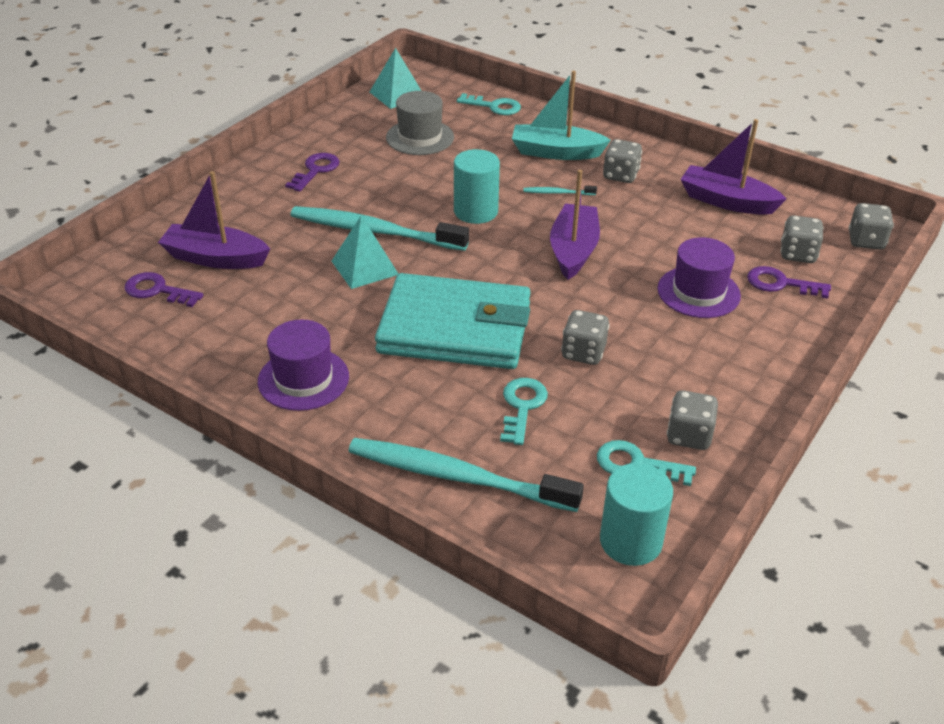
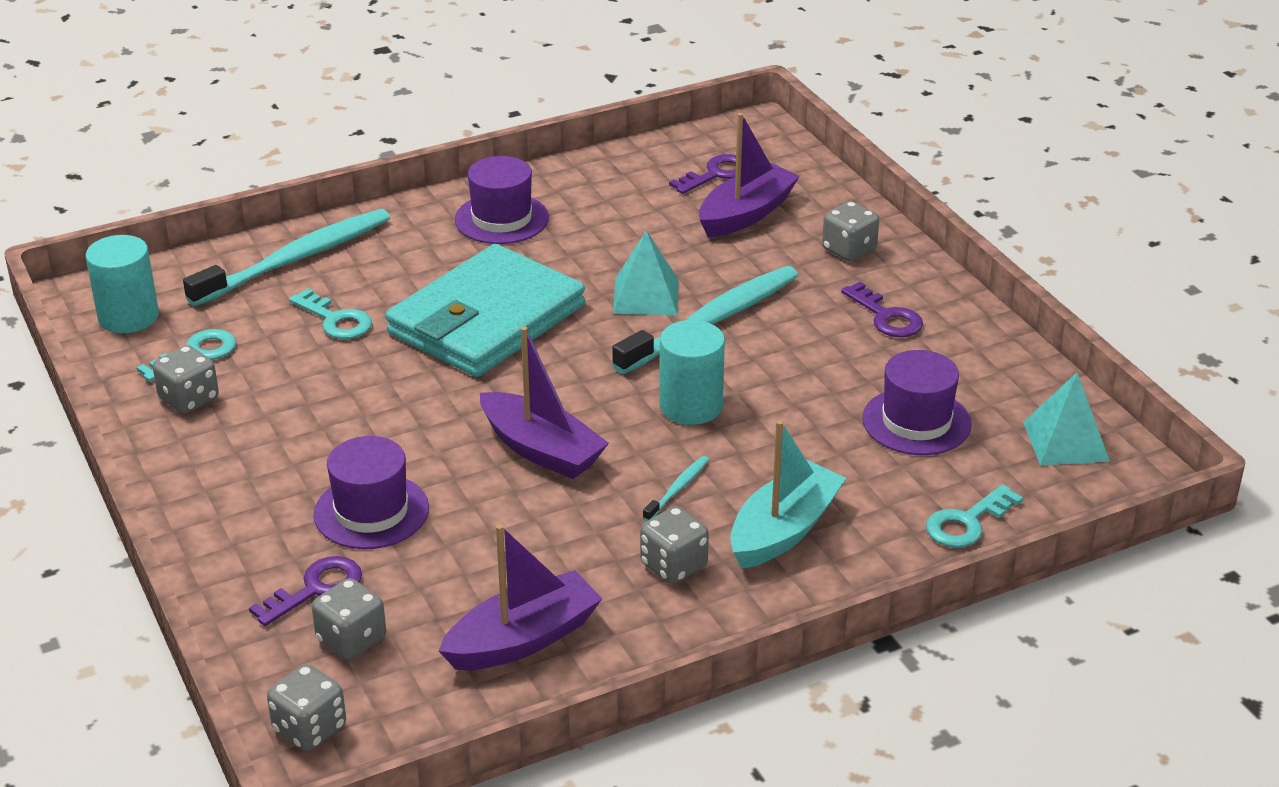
camera: 120 degrees right, 5 degrees down
grey hat [386,91,454,155] -> purple hat [862,350,972,455]
grey dice [561,310,610,365] -> grey dice moved to [822,201,879,262]

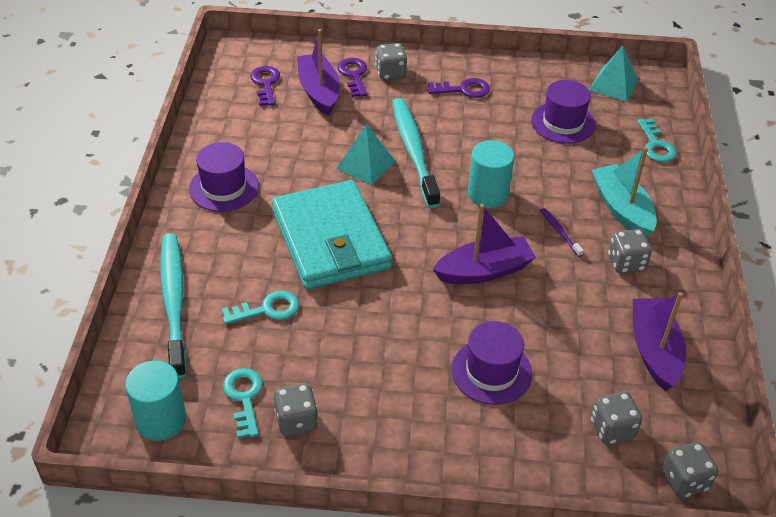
camera: 60 degrees left, 10 degrees up
purple key [249,556,362,626] -> purple key moved to [337,58,367,97]
turquoise toothbrush [643,456,709,521] -> purple toothbrush [540,208,584,257]

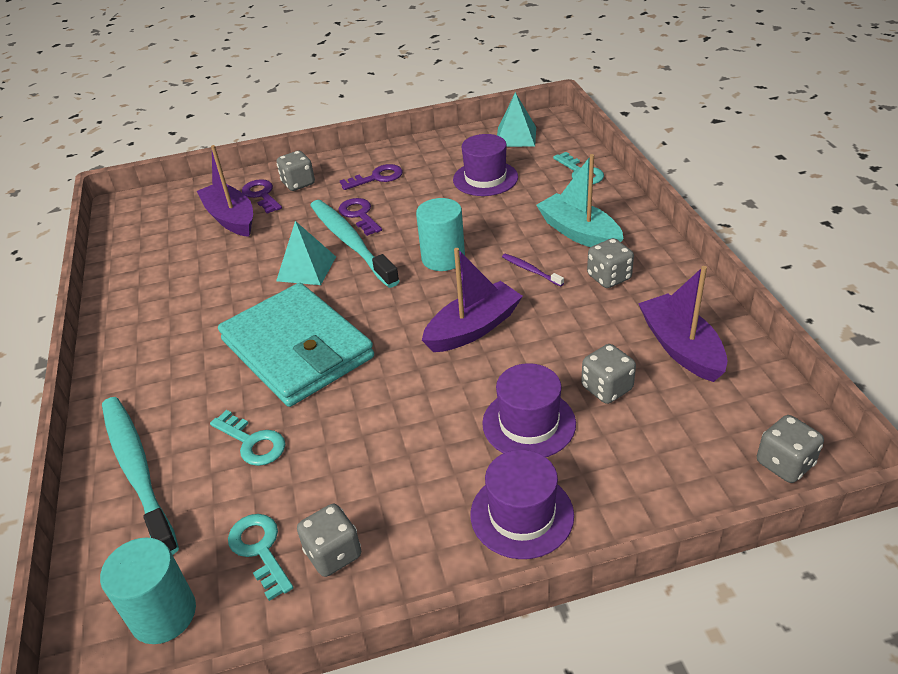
camera: 15 degrees left, 5 degrees down
purple hat [189,142,259,212] -> purple hat moved to [470,450,574,559]
turquoise key [222,291,299,324] -> turquoise key turned 75 degrees clockwise [210,410,285,466]
purple key [250,66,280,106] -> purple key moved to [339,198,382,236]
grey dice [591,392,642,445] -> grey dice moved to [581,344,636,404]

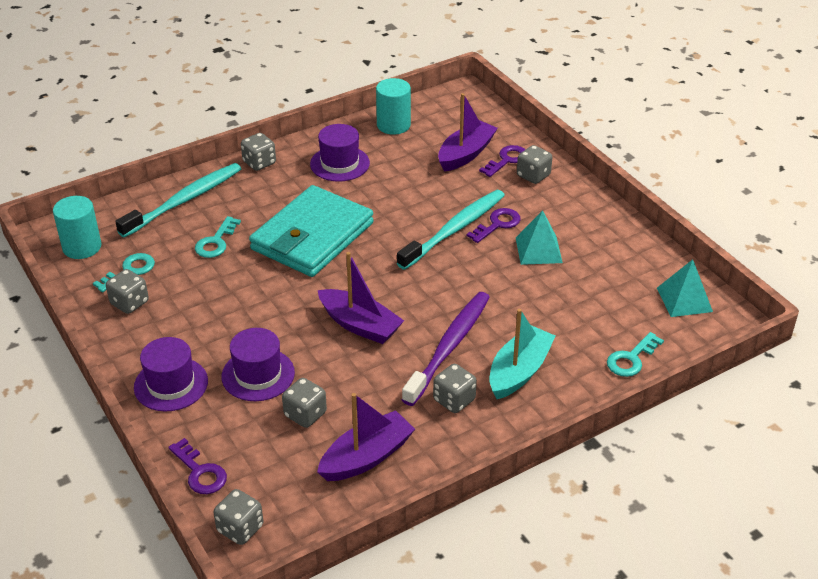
camera: 70 degrees right, 0 degrees up
turquoise pyramid [276,221,336,285] -> turquoise pyramid moved to [516,210,563,265]
purple key [340,164,403,190] -> purple key moved to [168,438,227,494]
turquoise cylinder [416,198,465,271] -> turquoise cylinder moved to [376,78,411,135]
purple hat [453,134,518,196] -> purple hat moved to [310,124,370,182]
purple toothbrush [502,254,564,286] -> purple toothbrush [402,292,490,406], size x2.42
none -> grey dice [241,133,276,171]

